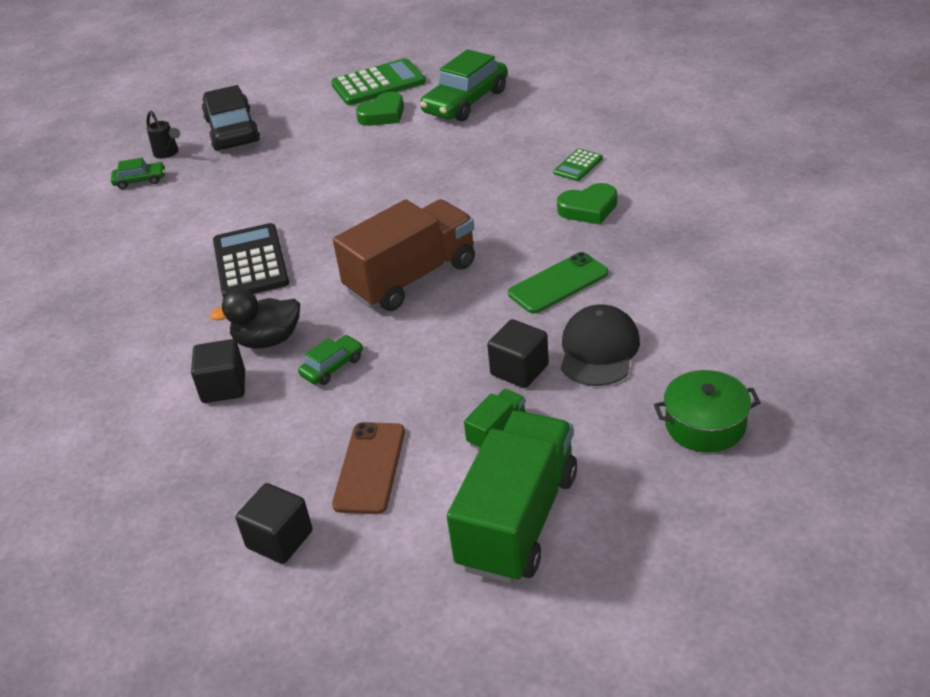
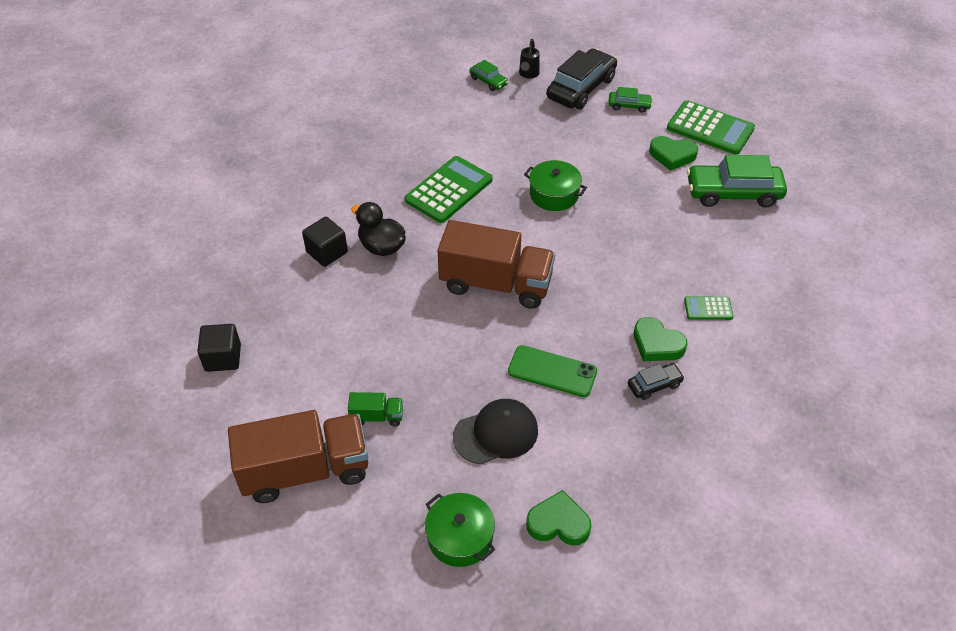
camera: 50 degrees right, 10 degrees up
black calculator [213,223,289,297] -> green calculator [405,156,492,223]
green car [298,335,363,385] -> green car moved to [608,87,652,113]
brown phone [332,422,405,514] -> none
green truck [447,411,577,584] -> brown truck [228,410,368,503]
black cube [487,319,549,388] -> none
none -> green pot [524,160,587,211]
none -> green heart [526,490,592,546]
none -> black car [628,363,685,400]

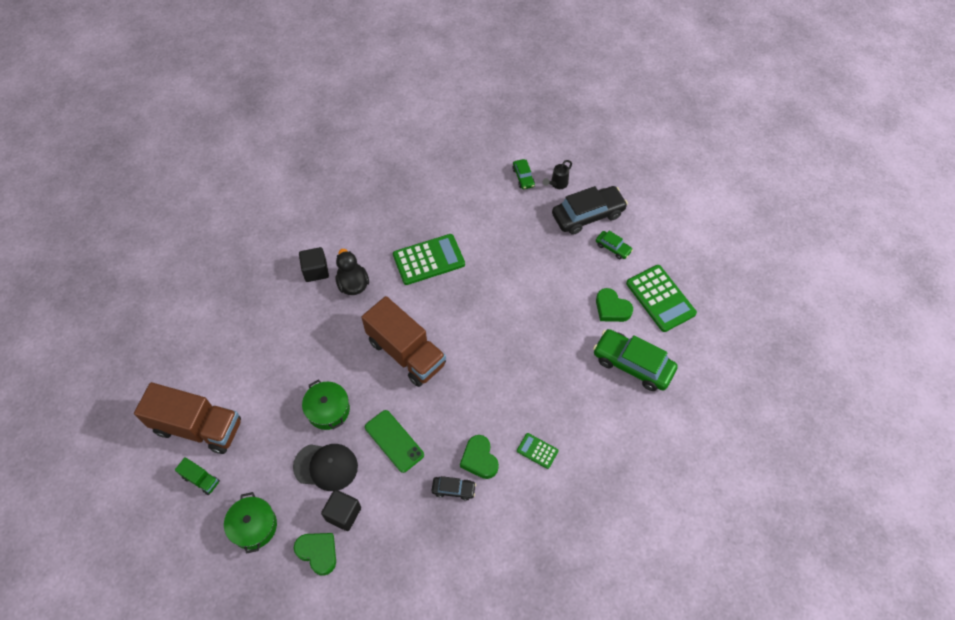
camera: 30 degrees right, 10 degrees up
black cube [197,324,241,372] -> black cube moved to [321,489,361,531]
green truck [348,392,403,426] -> green truck moved to [175,457,220,495]
green pot [524,160,587,211] -> green pot moved to [302,379,350,430]

